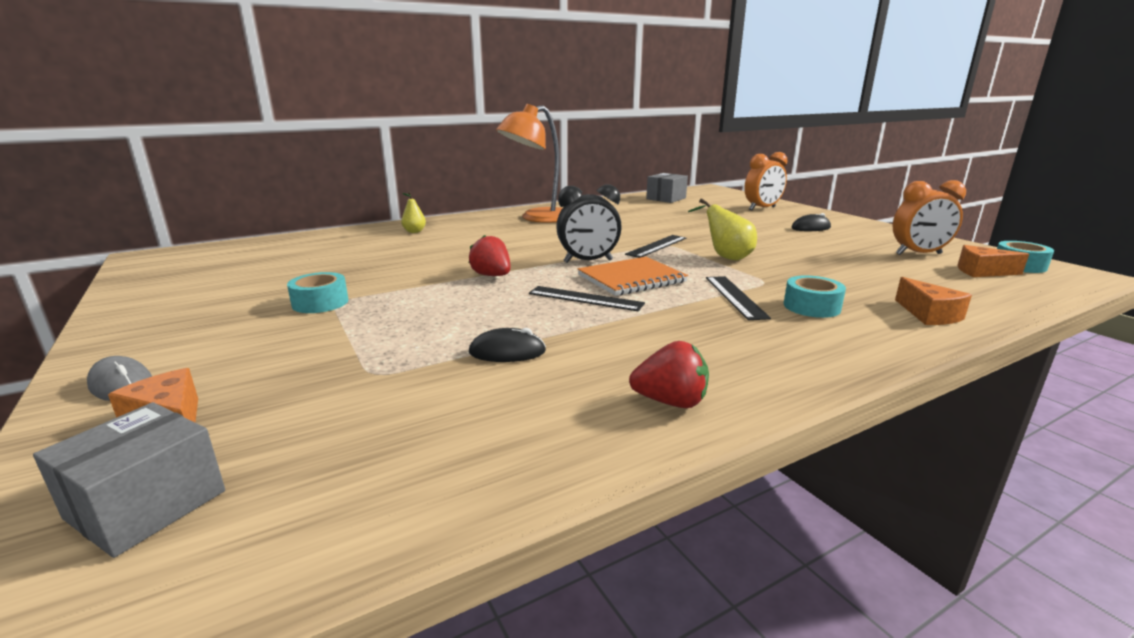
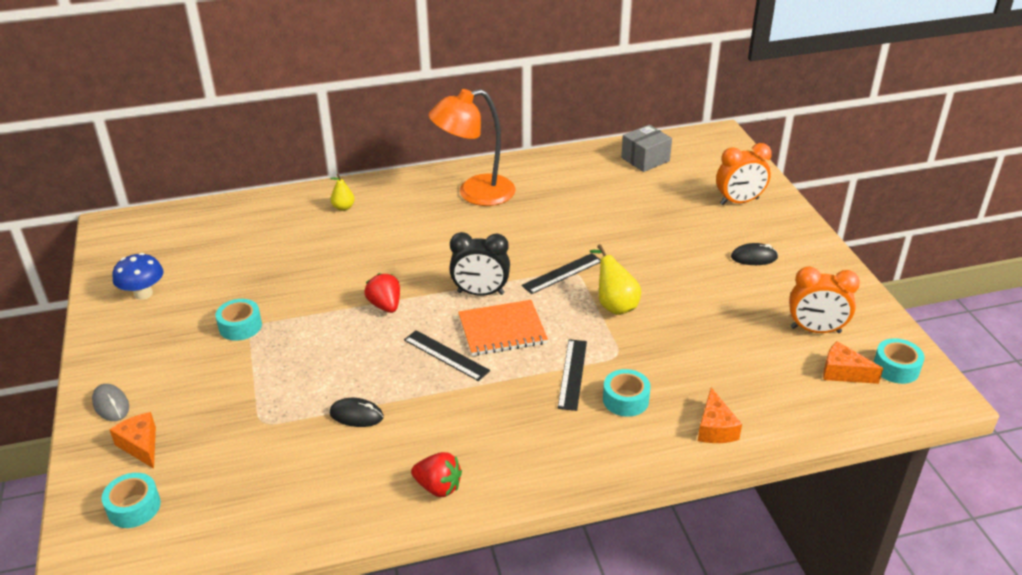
camera: 15 degrees right, 15 degrees up
grey box [33,402,225,558] -> turquoise tape [102,473,161,528]
none -> blue mushroom [113,253,163,300]

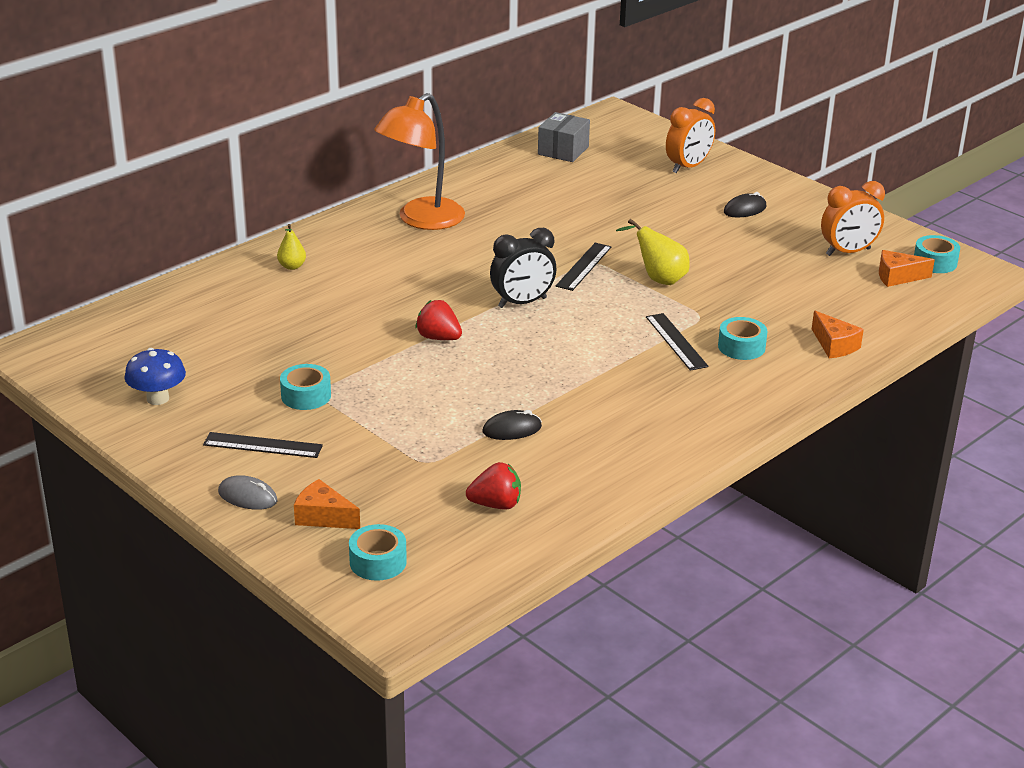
camera: 30 degrees left, 5 degrees down
black ruler [404,330,490,381] -> black ruler moved to [203,432,323,458]
red strawberry [411,452,462,497] -> red strawberry moved to [466,462,521,510]
orange notebook [458,300,548,356] -> none

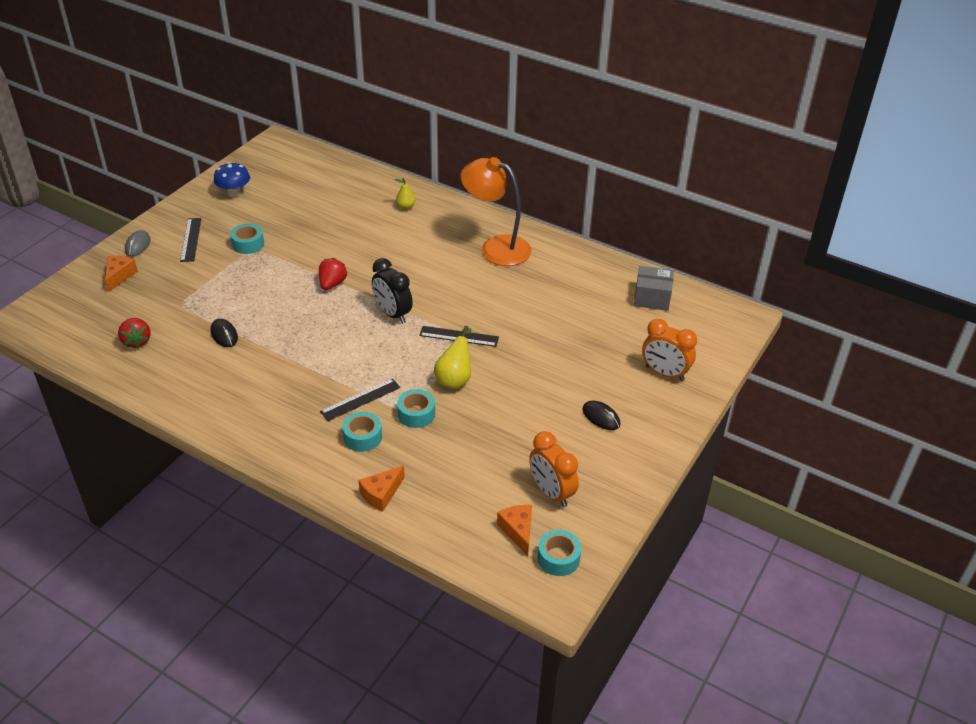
camera: 75 degrees right, 10 degrees up
turquoise tape [349,524,407,581] -> turquoise tape moved to [397,389,435,428]

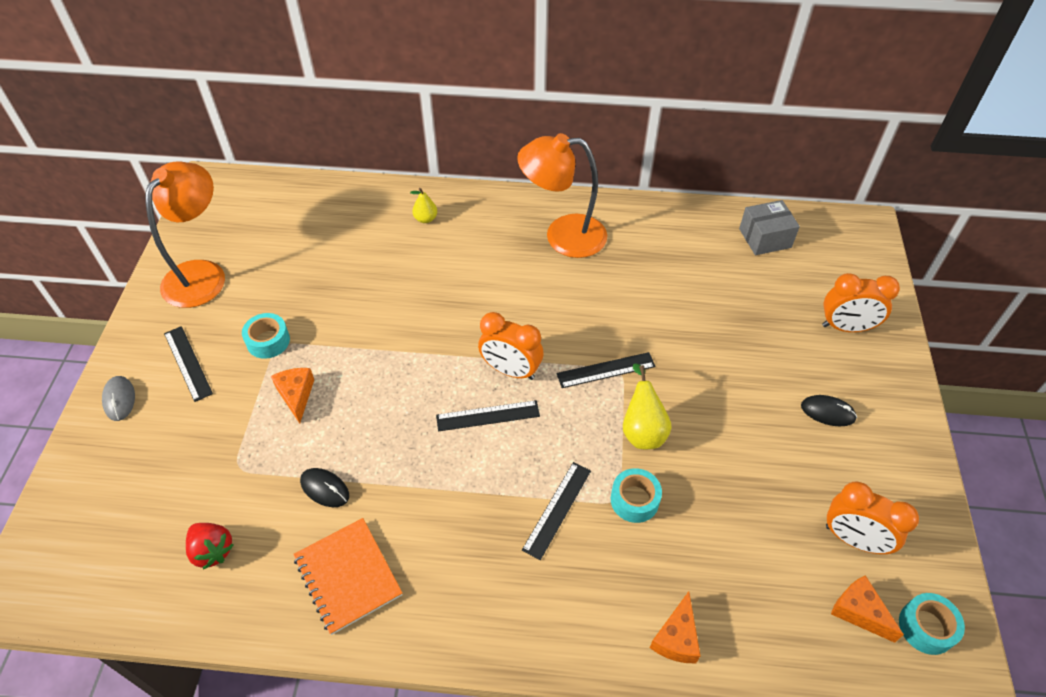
camera: 25 degrees left, 10 degrees up
orange cheese [105,255,138,292] -> orange cheese moved to [271,368,314,423]
blue mushroom [214,162,250,197] -> orange lamp [145,161,225,308]
red strawberry [319,258,347,290] -> none
turquoise tape [342,412,382,452] -> none
black clock [372,258,413,324] -> orange clock [478,312,543,380]
none -> orange notebook [293,518,402,635]
none -> black ruler [436,400,540,431]

